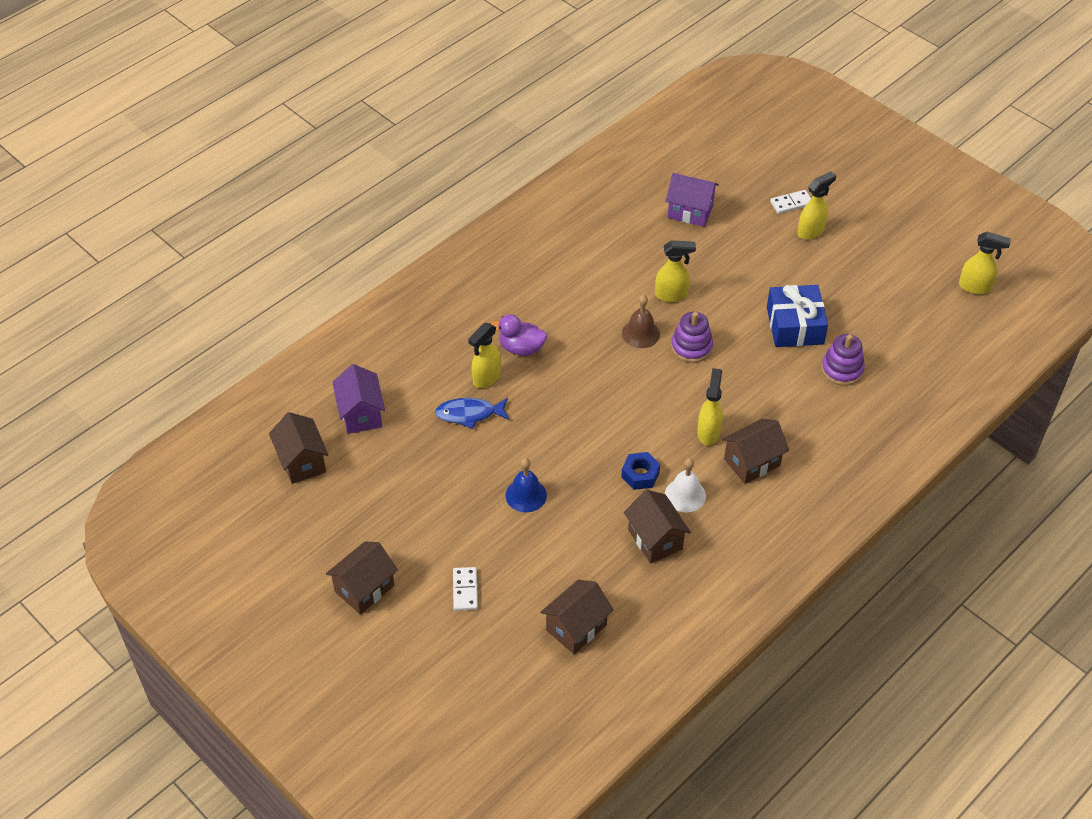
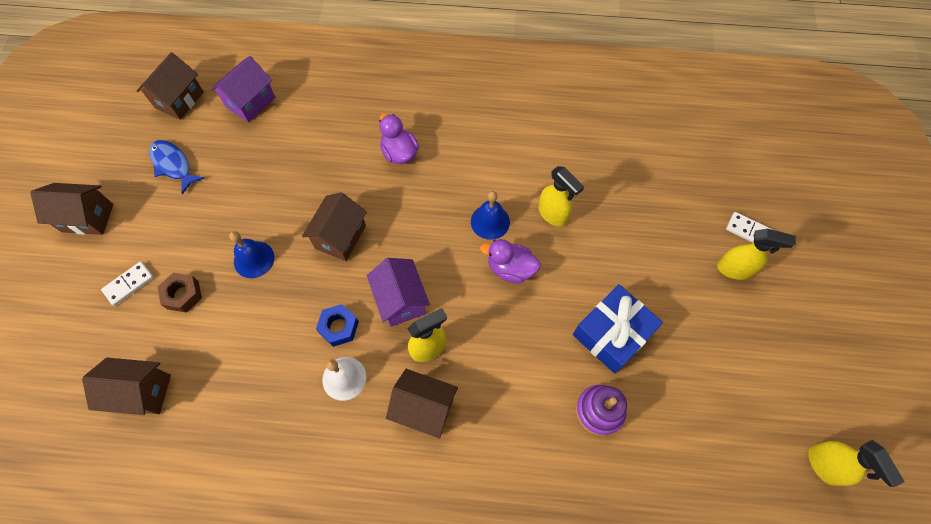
camera: 50 degrees right, 15 degrees up
blue fish [435,398,509,429] -> blue fish moved to [149,140,204,194]
yellow spray bottle [468,323,501,388] -> none
brown bell [622,295,660,348] -> blue bell [471,191,510,240]
brown house [624,490,691,564] -> brown house moved to [302,192,367,261]
purple house [666,173,719,227] -> purple house moved to [367,258,430,327]
purple stacking toy [671,312,713,363] -> purple duck [480,239,540,284]
none -> brown nut [158,273,202,313]

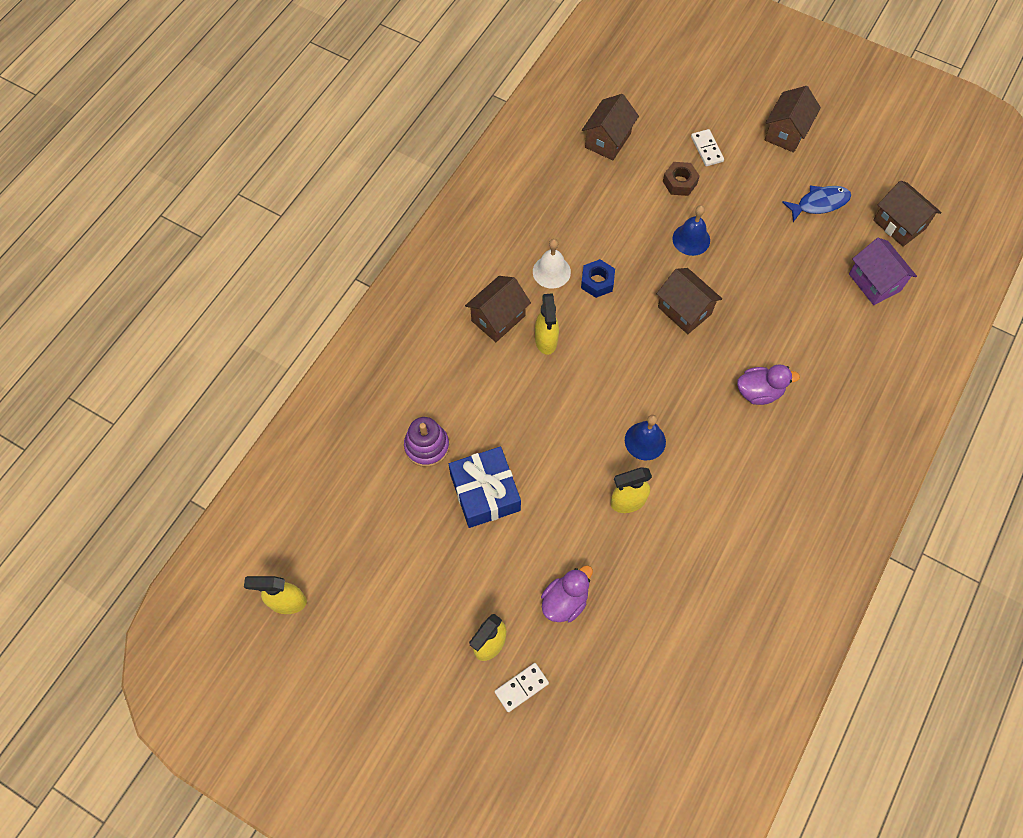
camera: 115 degrees right, 0 degrees up
purple house [367,258,430,327] -> none
purple duck [480,239,540,284] -> purple duck moved to [541,565,593,622]

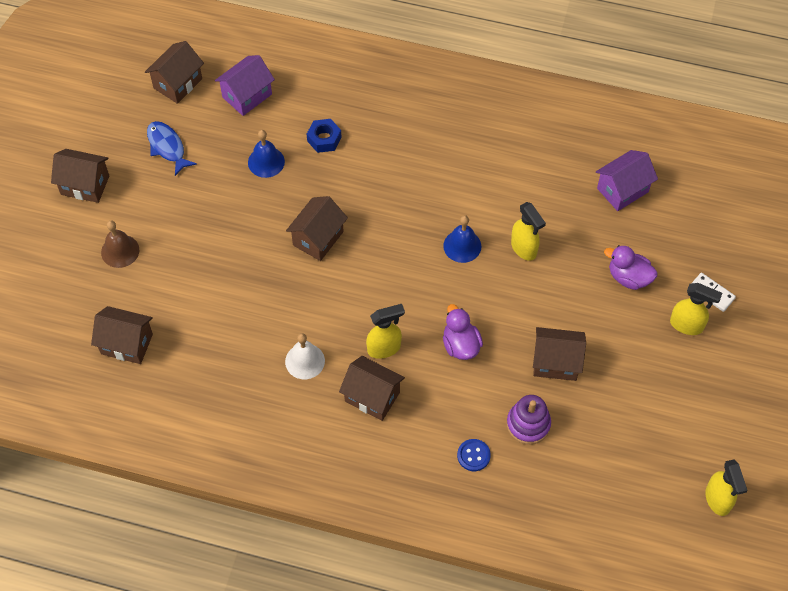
camera: 105 degrees left, 5 degrees down
blue gift [449,446,521,528] -> brown house [533,327,586,381]
blue nut [581,259,615,298] -> blue nut moved to [307,119,341,153]
brown nut [663,162,699,196] -> none
blue bell [672,205,710,256] -> blue bell moved to [248,130,285,178]
white domino [691,129,724,166] -> brown bell [101,221,139,268]
purple duck [737,365,800,405] -> purple duck moved to [443,304,483,360]
none -> blue button [457,439,491,471]
none -> purple house [596,150,658,211]

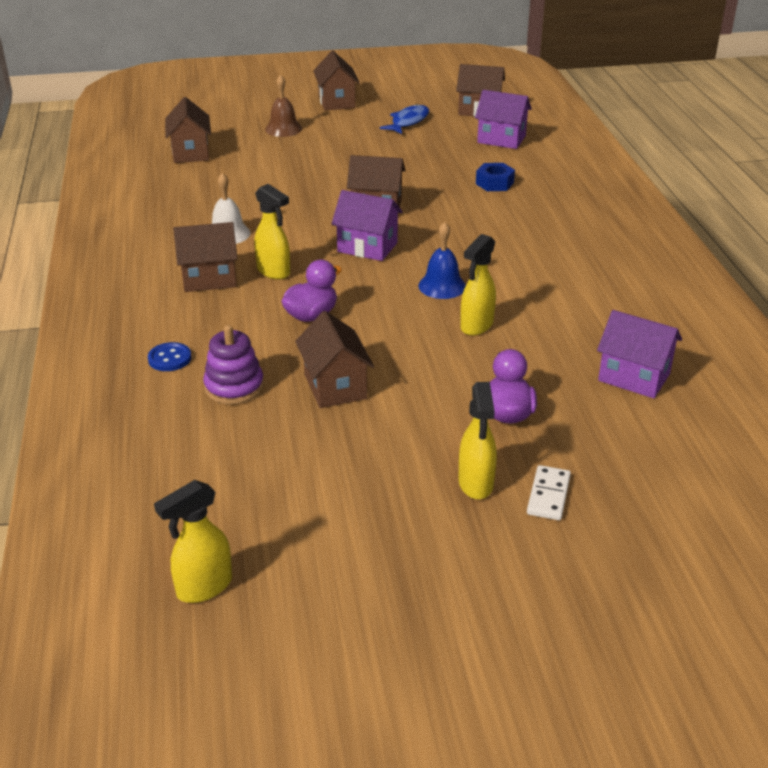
camera: 65 degrees right, 25 degrees down
blue bell [248,130,285,178] -> none
brown house [339,356,405,421] -> brown house turned 75 degrees clockwise [173,222,238,292]
none -> purple house [331,190,403,261]

